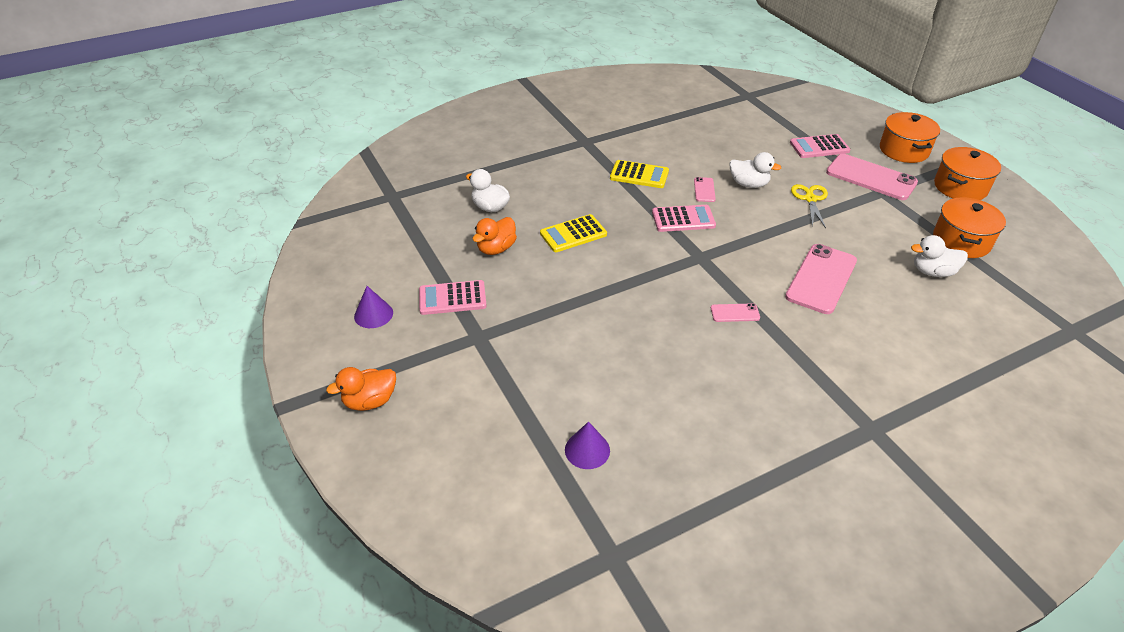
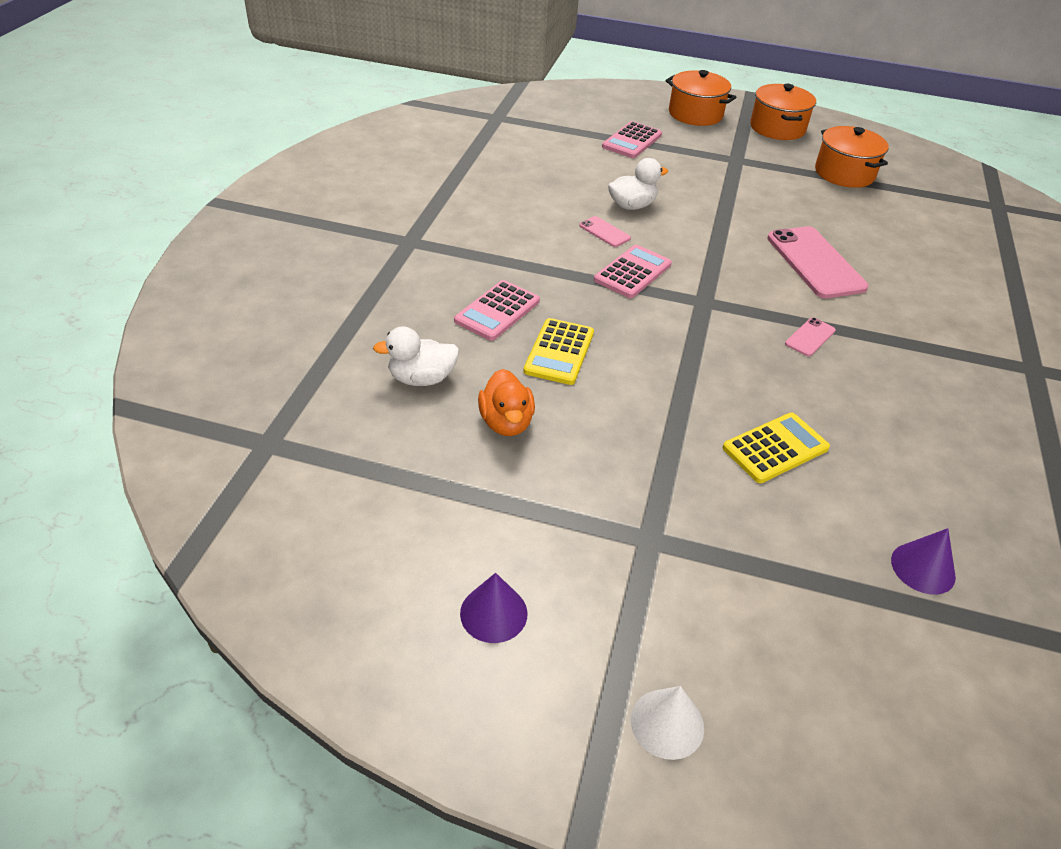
camera: 50 degrees left, 0 degrees up
orange duck [326,367,396,411] -> white cone [631,686,704,760]
pink calculator [419,280,487,315] -> pink calculator moved to [454,280,540,341]
yellow calculator [610,160,669,188] -> yellow calculator moved to [722,413,830,483]
yellow scissors [791,184,828,228] -> none
pink phone [826,154,918,200] -> none
white duck [911,235,968,277] -> none

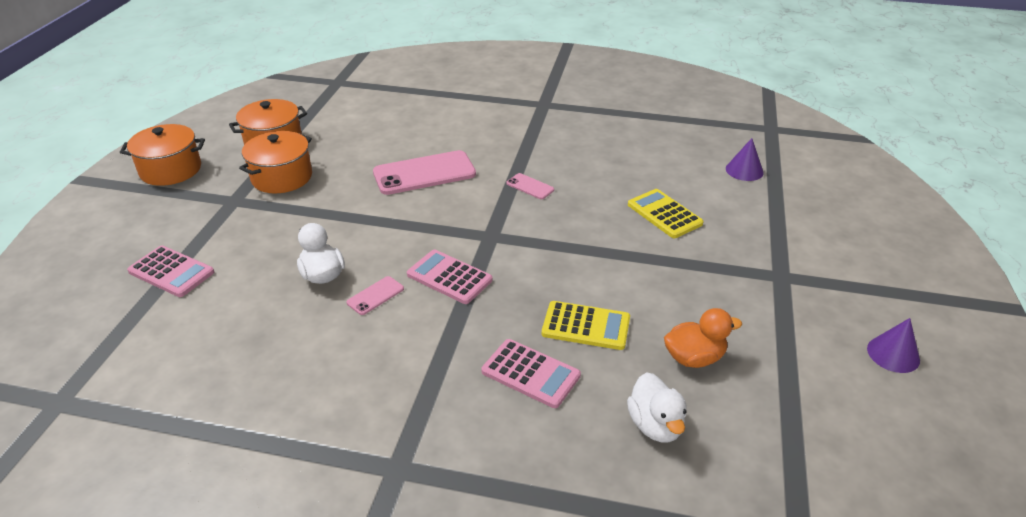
camera: 90 degrees left, 5 degrees down
white cone [631,686,704,760] -> none
orange pot [666,70,736,126] -> orange pot moved to [239,131,312,193]

